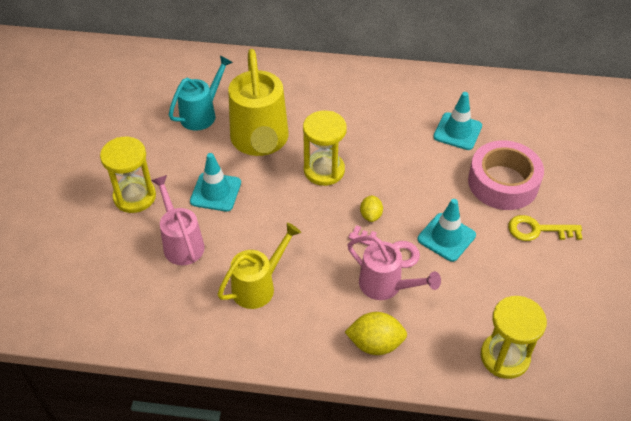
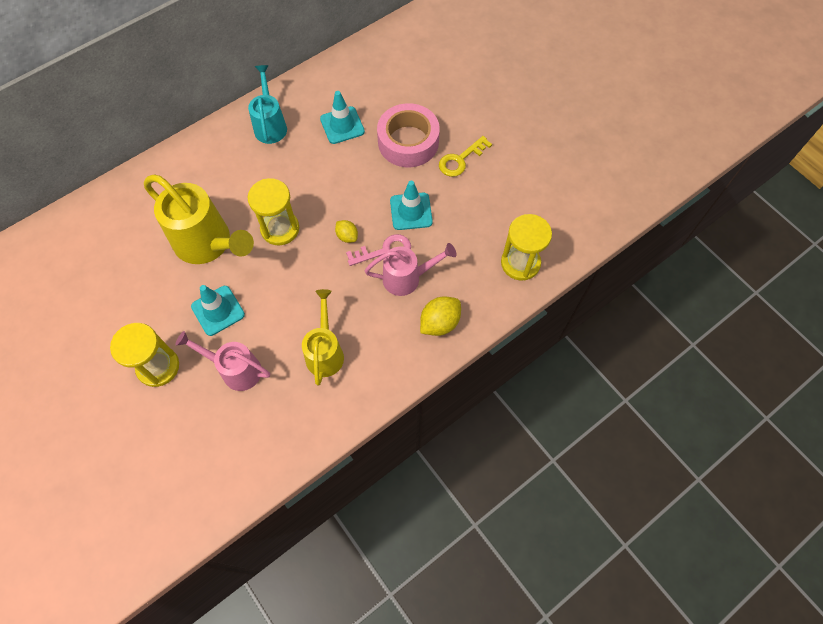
camera: 45 degrees left, 15 degrees up
turquoise watering can [169,55,233,131] -> turquoise watering can moved to [248,65,287,144]

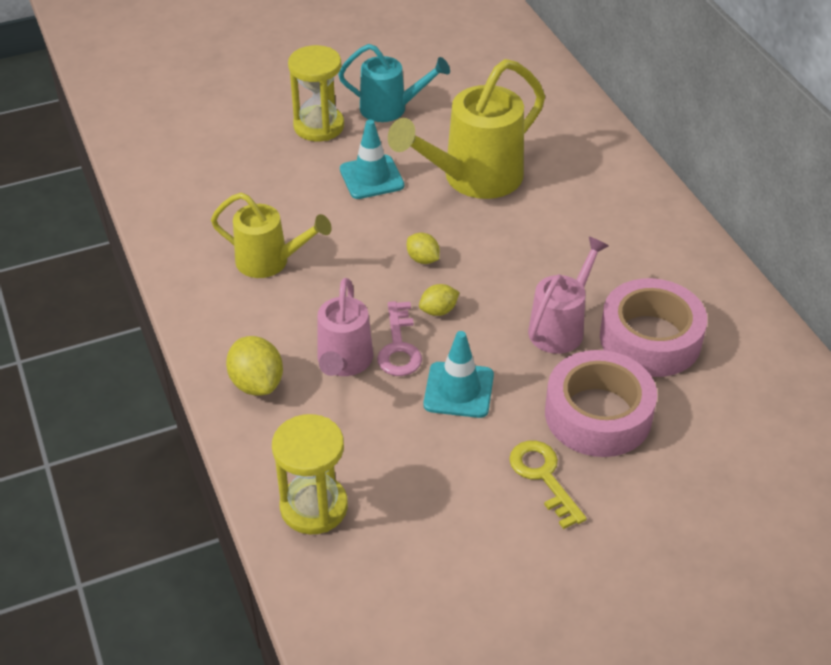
camera: 105 degrees right, 20 degrees down
pink watering can [175,331,270,391] -> pink watering can moved to [528,237,608,354]
turquoise watering can [248,65,287,144] -> turquoise watering can moved to [338,44,450,122]
yellow hourglass [248,178,299,245] -> none
turquoise traffic cone [320,91,365,144] -> pink tape [600,278,707,377]
none -> yellow lemon [407,232,440,264]

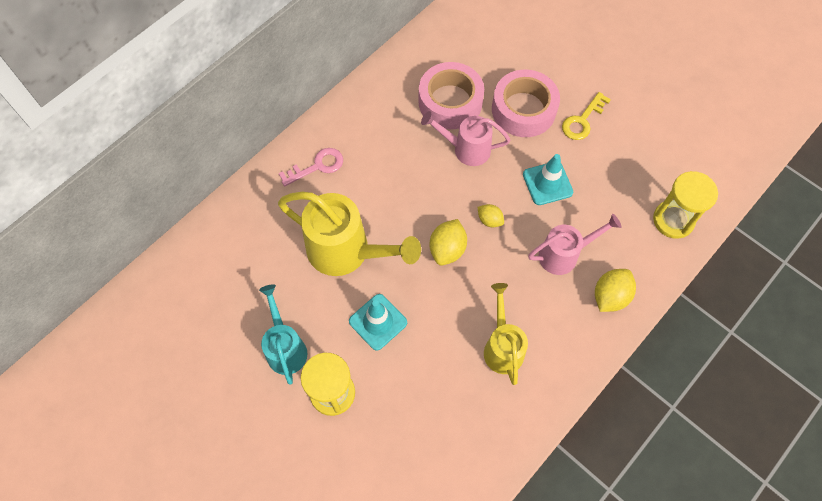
camera: 115 degrees left, 20 degrees up
pink key [377,301,422,376] -> pink key moved to [279,148,343,186]
yellow lemon [407,232,440,264] -> yellow lemon [430,219,467,266], size x1.64

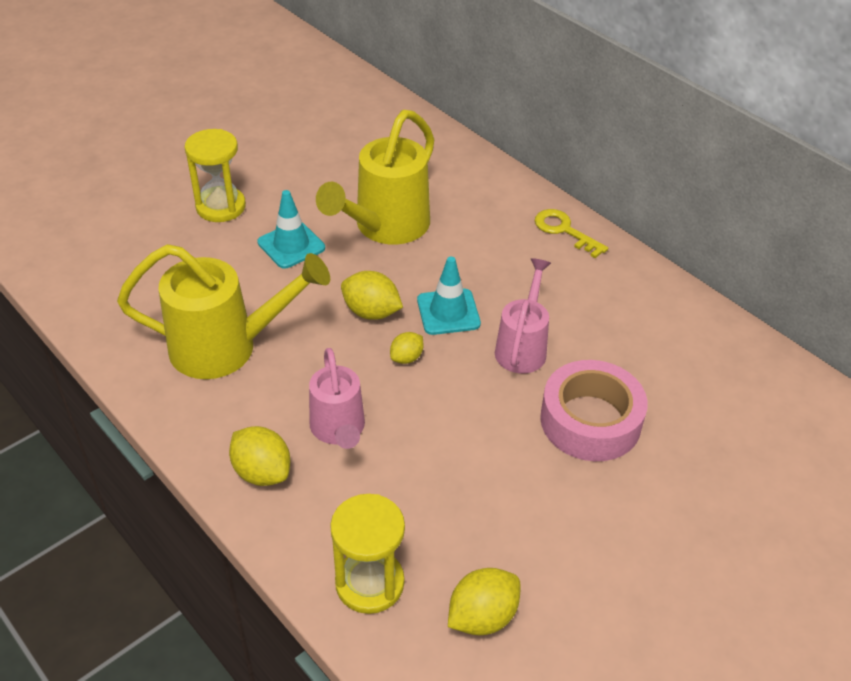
camera: 95 degrees right, 20 degrees down
turquoise watering can [259,284,307,385] -> none
pink key [279,148,343,186] -> none
pink tape [418,62,484,129] -> none
yellow watering can [484,283,528,385] -> yellow watering can [117,244,330,379], size x1.62
turquoise traffic cone [523,154,573,205] -> turquoise traffic cone moved to [417,257,481,335]
yellow key [562,92,611,140] -> yellow key moved to [535,209,608,258]
none -> yellow lemon [448,568,520,635]

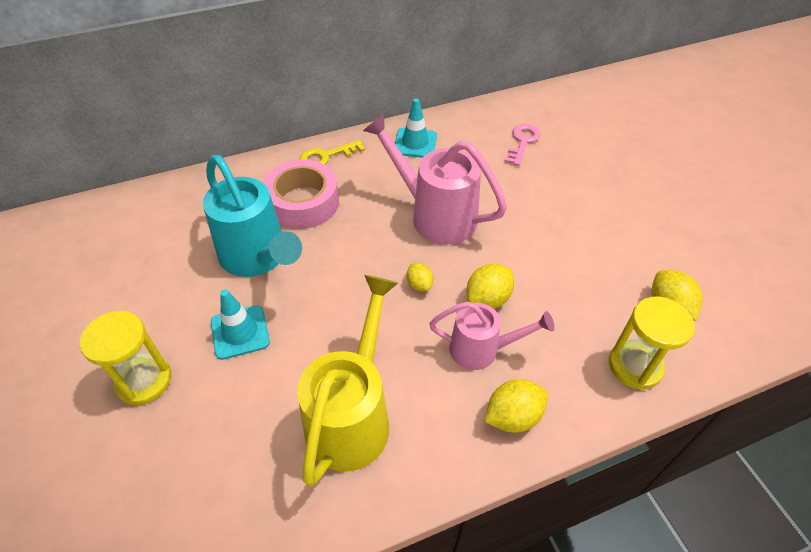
camera: 70 degrees left, 5 degrees up
yellow watering can [316,110,434,245] -> turquoise watering can [203,155,302,277]
yellow lemon [341,271,403,320] -> yellow lemon moved to [466,264,514,309]
turquoise traffic cone [417,257,481,335] -> turquoise traffic cone moved to [395,99,437,158]
pink watering can [495,258,551,374] -> pink watering can [363,113,507,244], size x1.62
pink tape [540,360,648,461] -> pink tape moved to [263,160,339,229]
none -> pink key [505,124,541,166]

